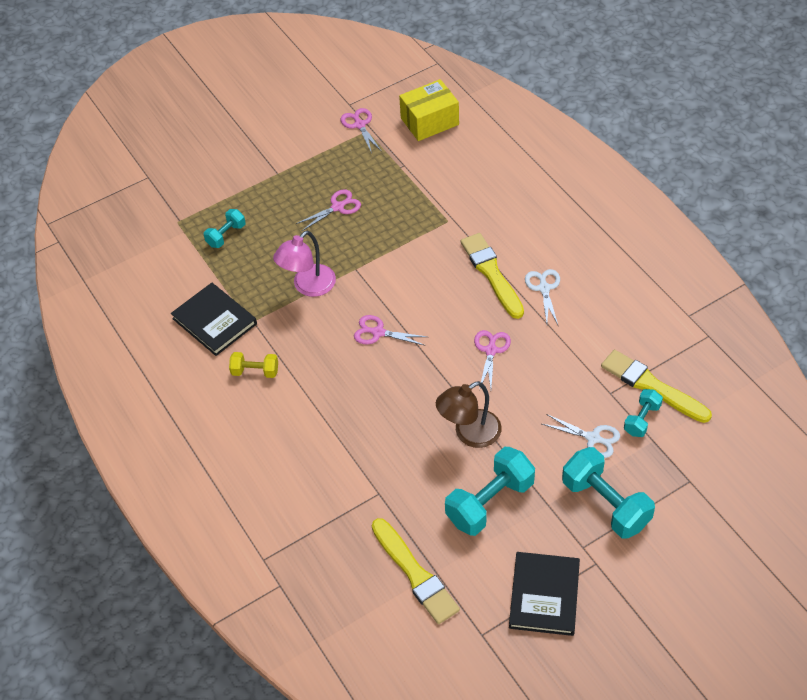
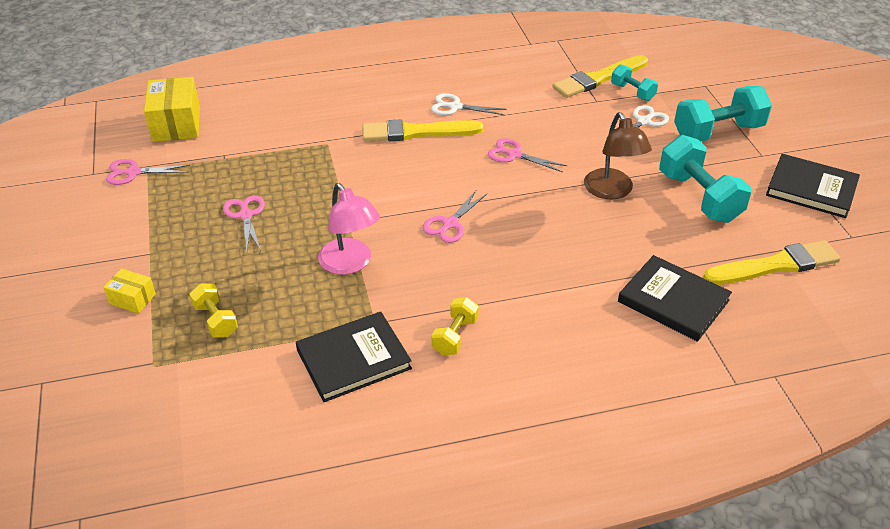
camera: 75 degrees left, 10 degrees down
turquoise dumbbell [204,209,246,248] -> yellow dumbbell [189,283,238,338]
none -> yellow box [103,268,156,314]
none -> black book [618,255,732,342]

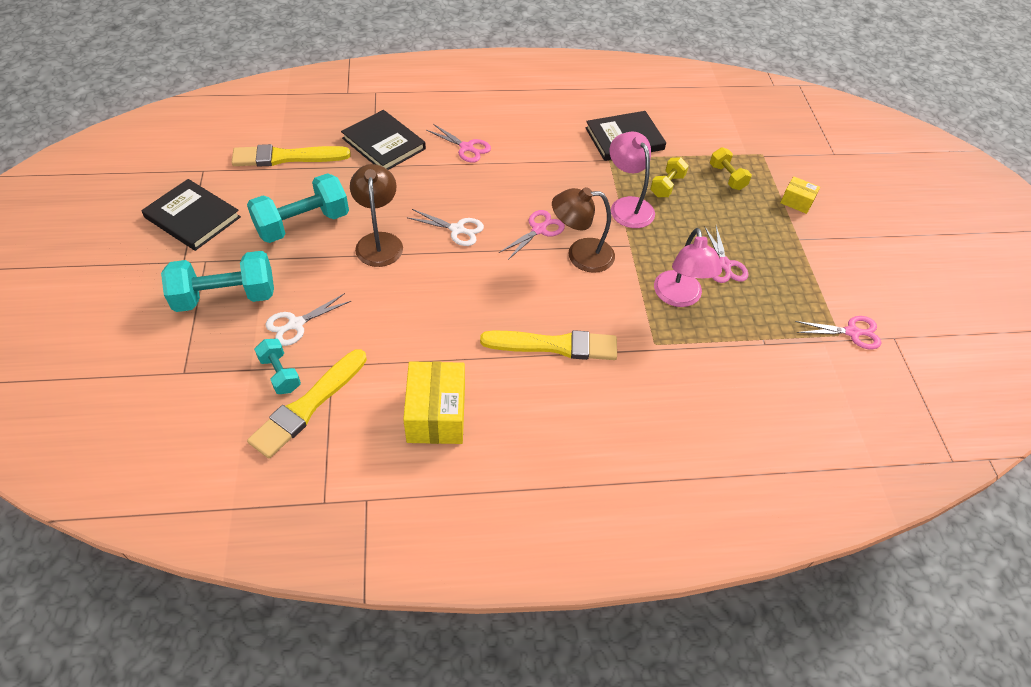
camera: 175 degrees left, 10 degrees up
yellow box [144,77,200,142] -> yellow box moved to [403,361,465,444]
white scissors [431,93,507,115] -> white scissors moved to [407,209,484,246]
yellow dumbbell [432,297,479,355] -> yellow dumbbell moved to [650,157,688,197]
pink scissors [488,138,567,172] -> pink scissors moved to [426,124,491,163]
yellow brush [552,55,648,98] -> yellow brush turned 150 degrees clockwise [247,349,367,459]
turquoise dumbbell [659,135,752,223] -> turquoise dumbbell turned 75 degrees clockwise [247,173,349,243]
none -> brown lamp [552,187,615,273]
none -> pink lamp [654,228,722,307]

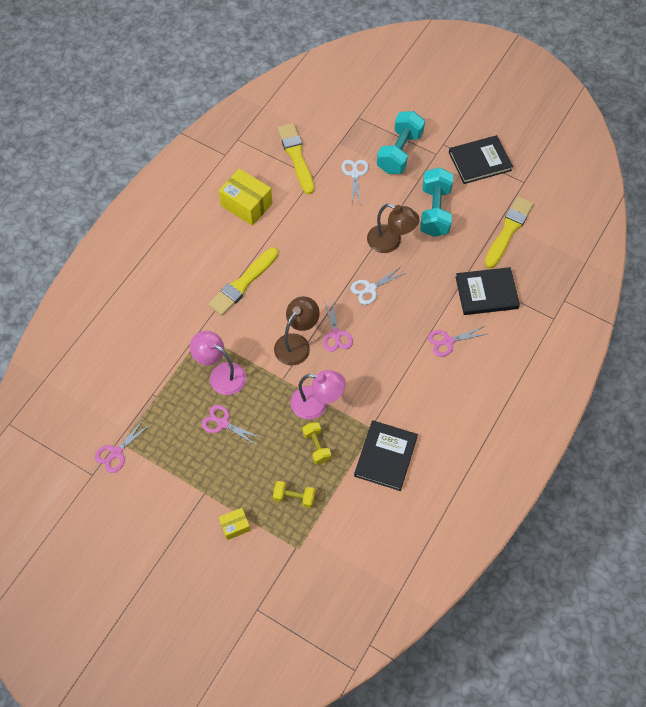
camera: 130 degrees right, 10 degrees up
turquoise dumbbell [254,339,301,394] -> none

